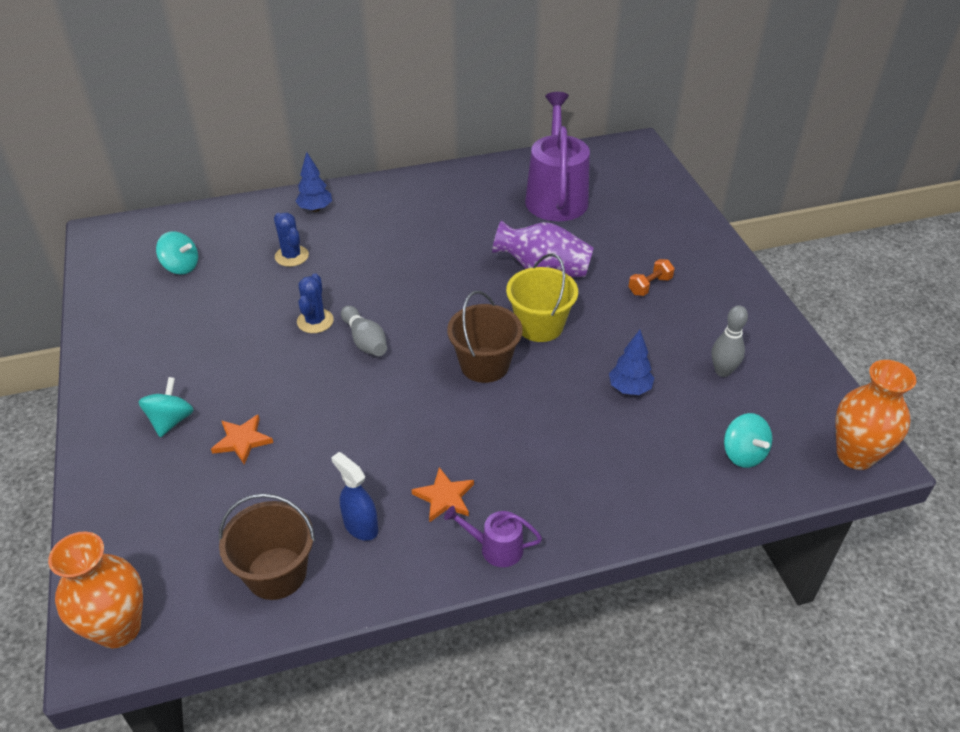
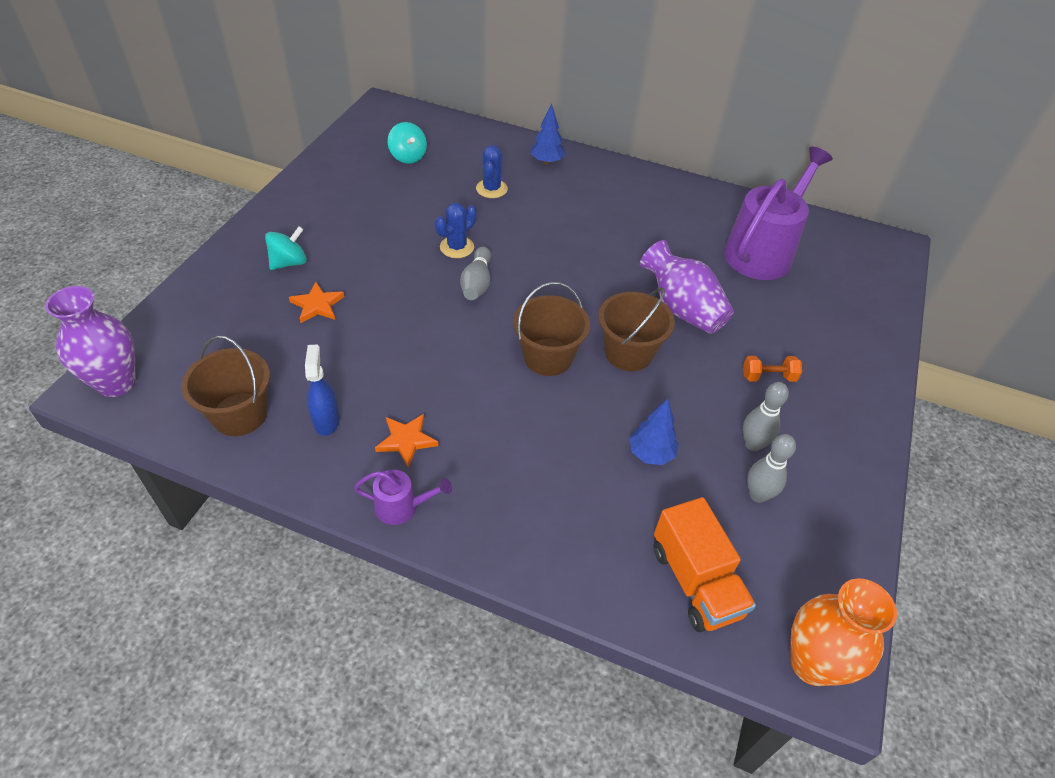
camera: 35 degrees right, 5 degrees up
orange vase [48,531,143,648] -> purple vase [45,286,136,397]
purple watering can [444,506,542,567] -> purple watering can turned 135 degrees clockwise [354,470,452,525]
yellow bucket [506,254,578,342] -> brown bucket [599,287,675,371]
turquoise spinning top [724,413,772,468] -> orange truck [653,497,756,632]
none -> grey bowling pin [743,382,789,451]

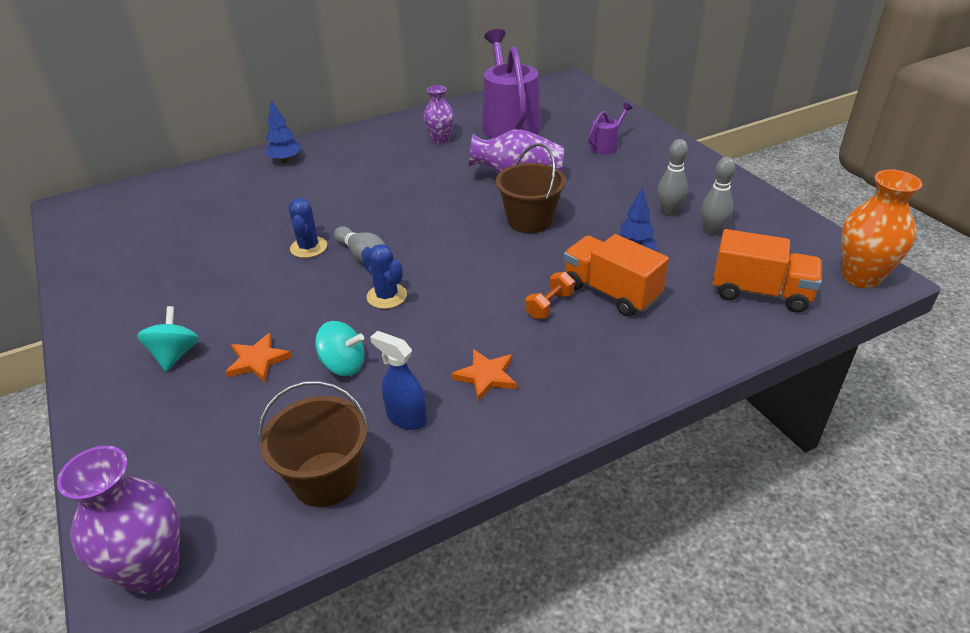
camera: 45 degrees left, 10 degrees down
purple watering can [354,470,452,525] -> purple watering can moved to [588,103,632,154]
turquoise spinning top [388,122,427,164] -> turquoise spinning top moved to [315,321,365,376]
blue cactus [476,145,508,198] -> blue cactus moved to [362,244,407,309]
brown bucket [513,282,590,376] -> none
orange dumbbell [743,356,802,382] -> orange dumbbell moved to [525,272,575,319]
none -> purple vase [423,85,454,144]
none -> orange truck [564,234,669,317]

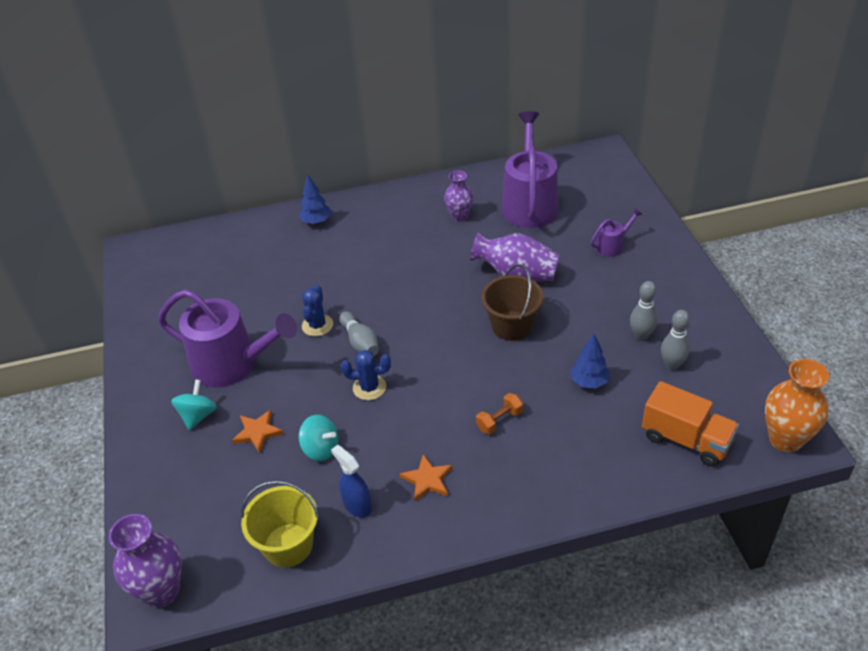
camera: 15 degrees right, 5 degrees up
brown bucket [258,381,369,507] -> yellow bucket [241,481,319,568]
blue cactus [362,244,407,309] -> blue cactus turned 60 degrees counterclockwise [341,350,391,400]
orange truck [564,234,669,317] -> none
none -> purple watering can [158,289,297,387]

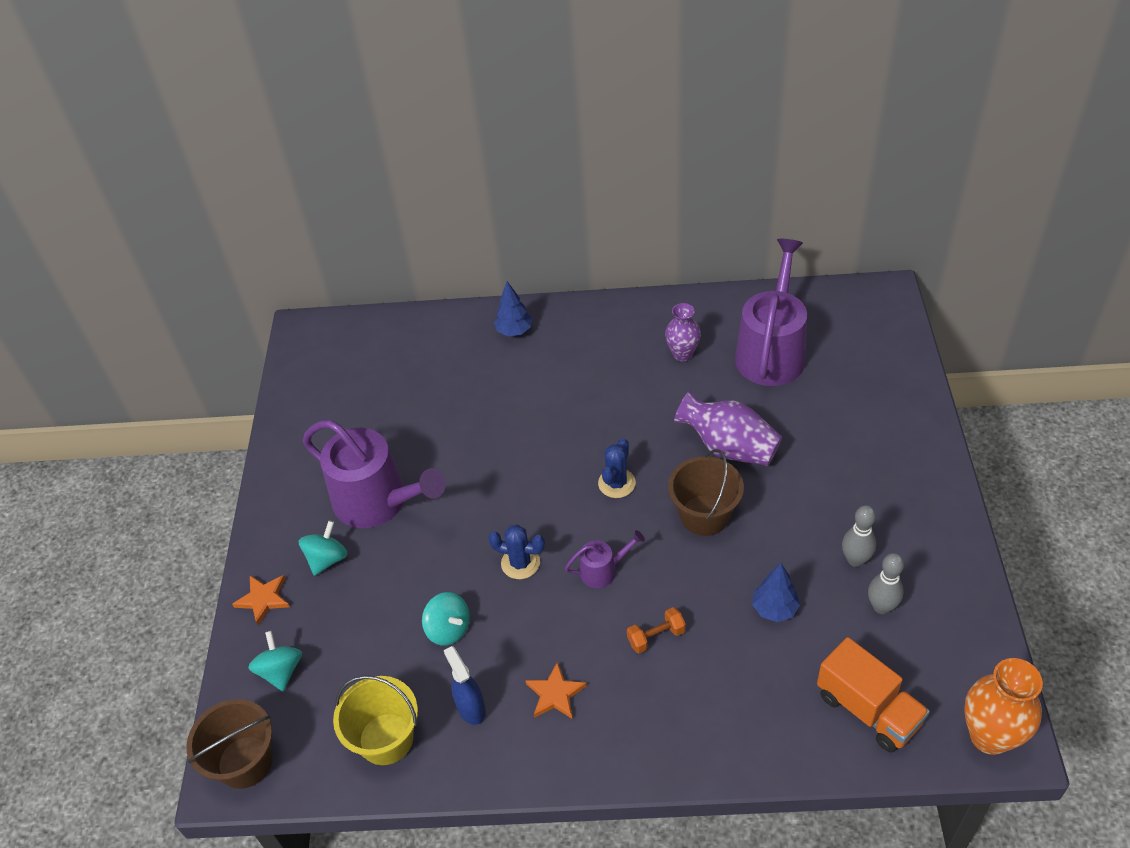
camera: 15 degrees right, 5 degrees up
purple vase [109,514,182,607] -> brown bucket [186,699,273,789]
orange star [232,410,284,453] -> orange star moved to [232,575,290,625]
blue cactus [302,285,333,337] -> blue cactus moved to [598,438,636,498]
grey bowling pin [339,312,379,356] -> none
purple watering can [591,208,642,257] -> purple watering can moved to [565,530,645,588]
none -> turquoise spinning top [248,631,302,691]

